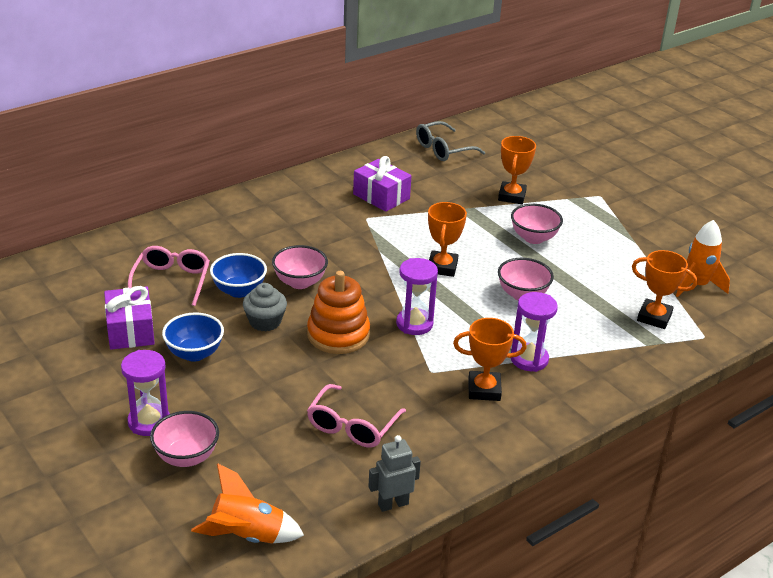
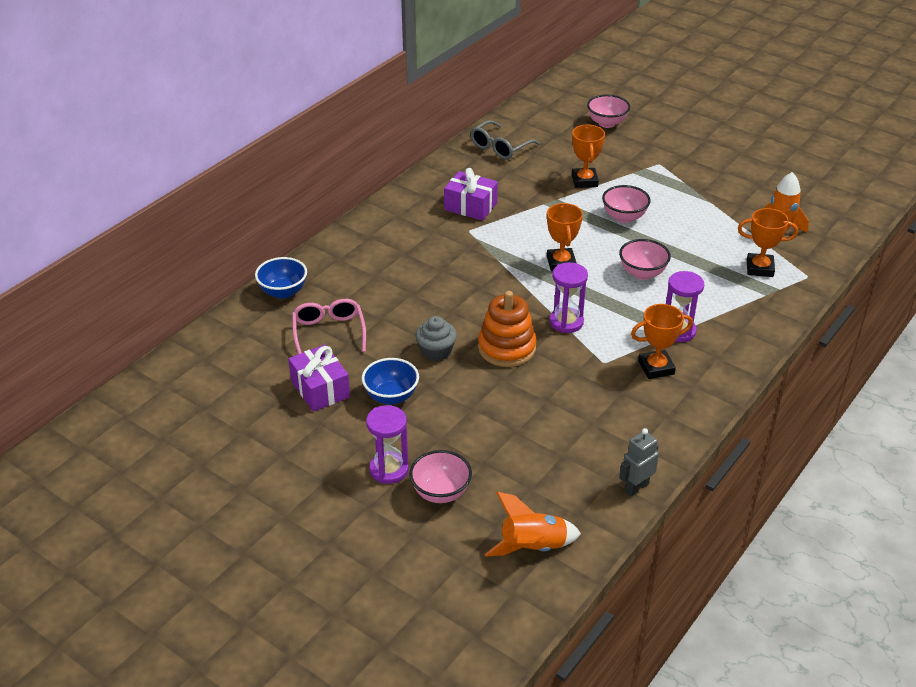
camera: 15 degrees left, 5 degrees up
blue bowl [210,253,267,298] -> blue bowl moved to [255,257,307,299]
pink bowl [272,245,328,289] -> pink bowl moved to [587,94,630,128]
pink glasses [307,384,406,448] -> none

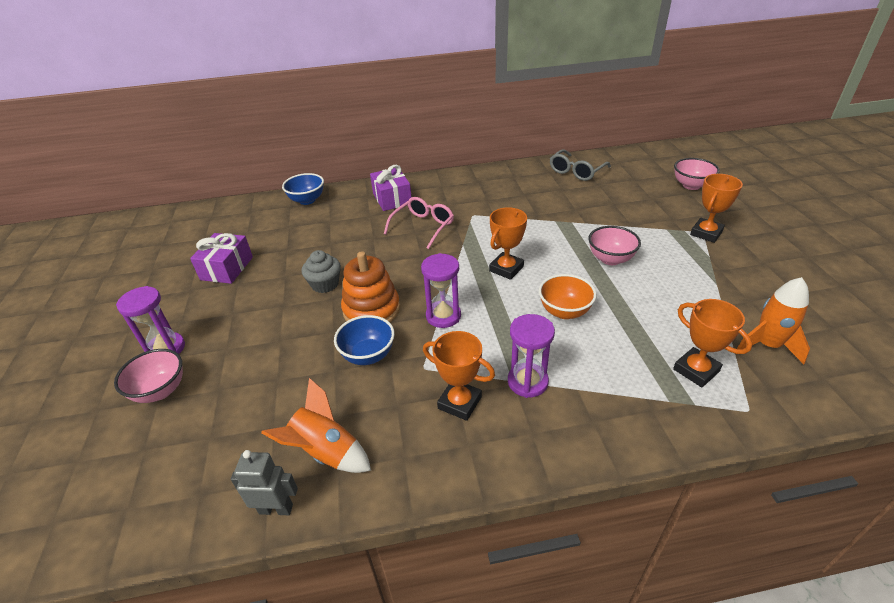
camera: 45 degrees right, 0 degrees up
pink glasses [292,299,366,354] -> pink glasses moved to [384,197,454,249]
blue bowl [362,358,419,405] -> blue bowl moved to [334,315,395,365]
purple gift [444,168,498,221] -> purple gift moved to [370,165,411,211]
grey glasses [471,120,540,159] -> grey glasses turned 45 degrees counterclockwise [550,149,611,181]
orange rocket [485,492,581,556] -> orange rocket moved to [261,378,371,473]
orange trophy [572,125,605,188] -> orange trophy moved to [690,174,743,243]
pink bowl [619,239,671,280] -> orange bowl [539,274,597,319]

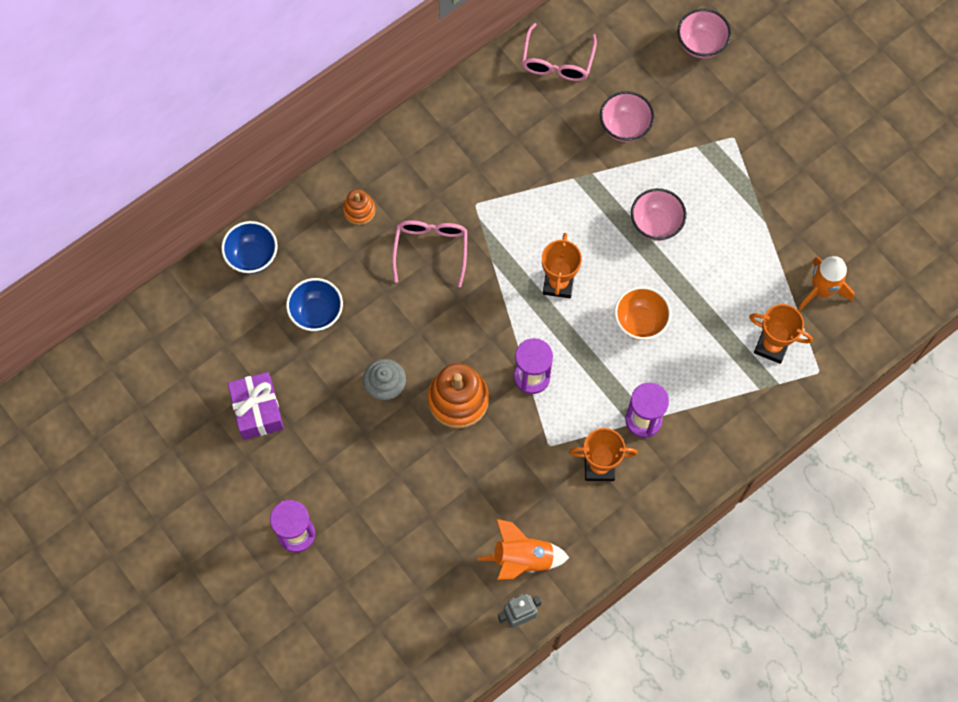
camera: 30 degrees left, 30 degrees up
pink bowl [114,349,183,403] -> pink bowl moved to [600,91,654,142]
blue bowl [334,315,395,365] -> blue bowl moved to [286,278,343,332]
purple gift [370,165,411,211] -> orange stacking toy [343,189,375,225]
grey glasses [550,149,611,181] -> pink glasses [522,23,597,81]
orange trophy [690,174,743,243] -> none

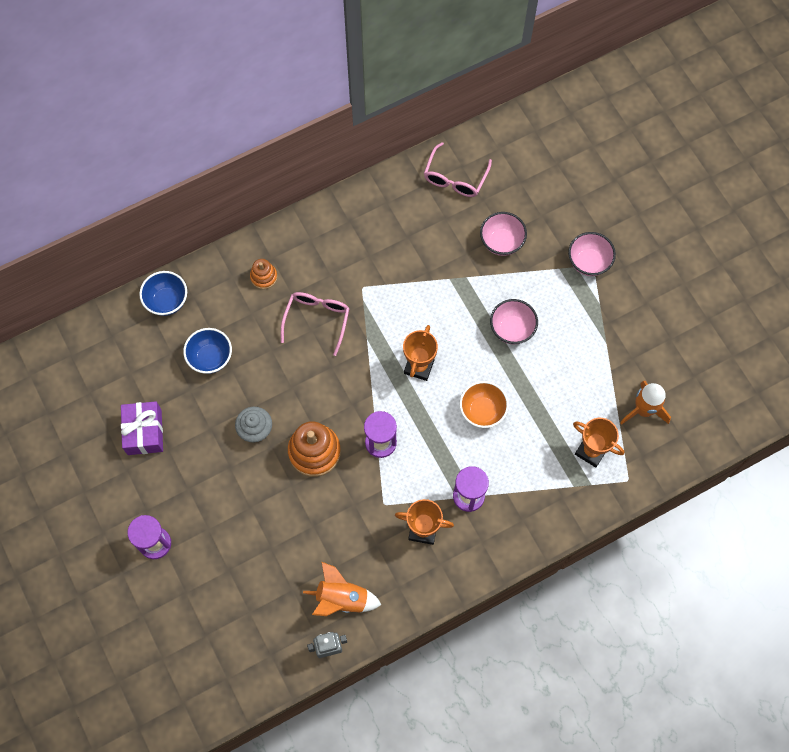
camera: 10 degrees right, 0 degrees up
pink bowl [677,9,731,59] -> pink bowl moved to [568,232,616,276]

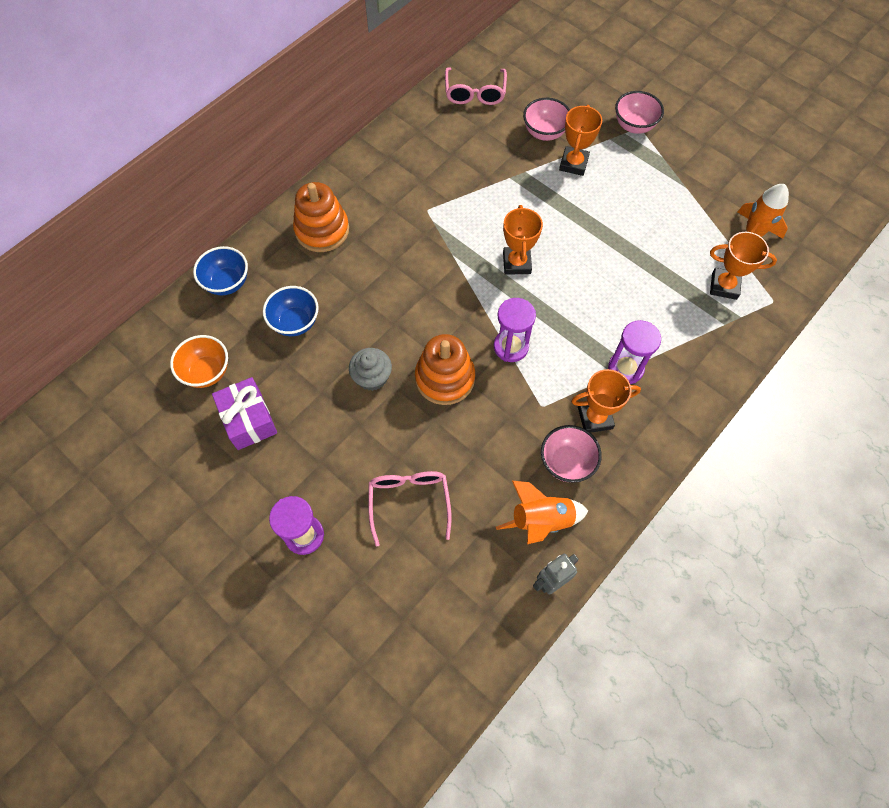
camera: 20 degrees left, 5 degrees down
orange stacking toy [250,259,277,289] -> orange stacking toy [293,182,349,252], size x1.85
pink glasses [281,292,350,356] -> pink glasses moved to [368,471,452,547]
orange bowl [460,381,509,428] -> orange bowl moved to [170,335,228,388]
pink bowl [490,299,538,344] -> pink bowl moved to [541,425,602,483]
none -> orange trophy [559,105,602,176]

